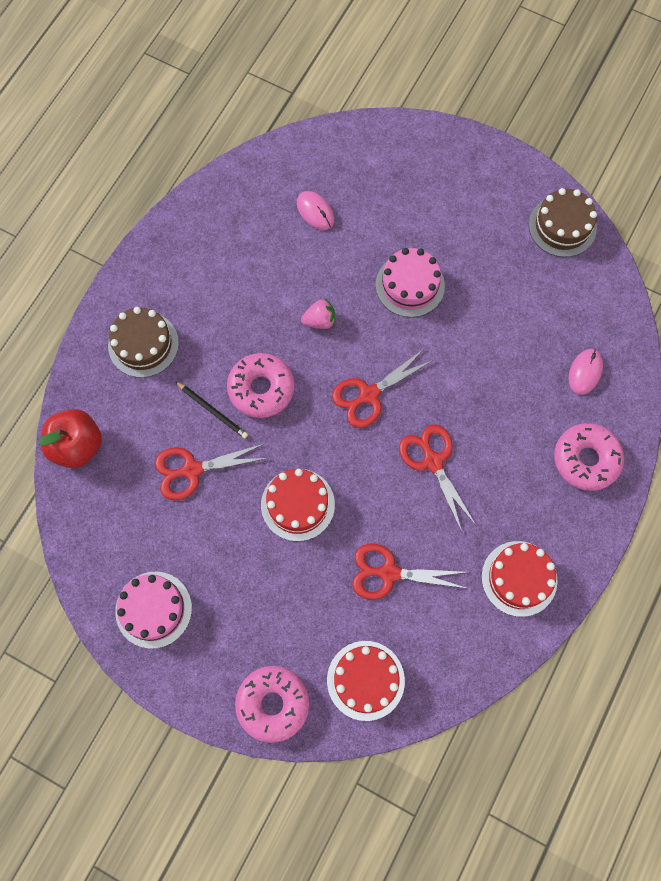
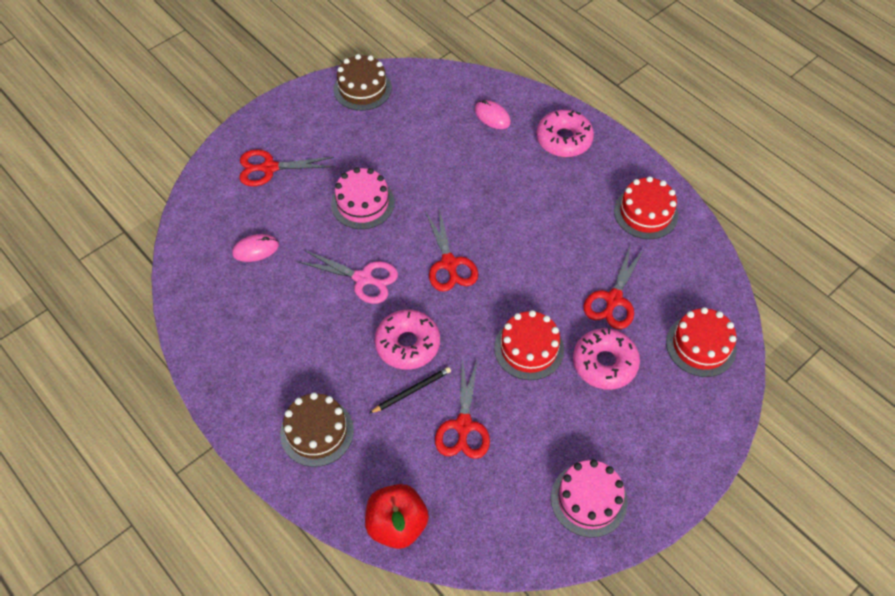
camera: 70 degrees left, 15 degrees down
pink donut [235,666,309,743] -> pink donut moved to [573,328,640,390]
pink strawberry [301,298,335,329] -> pink scissors [297,249,398,304]
red scissors [399,425,476,532] -> red scissors moved to [239,149,335,186]

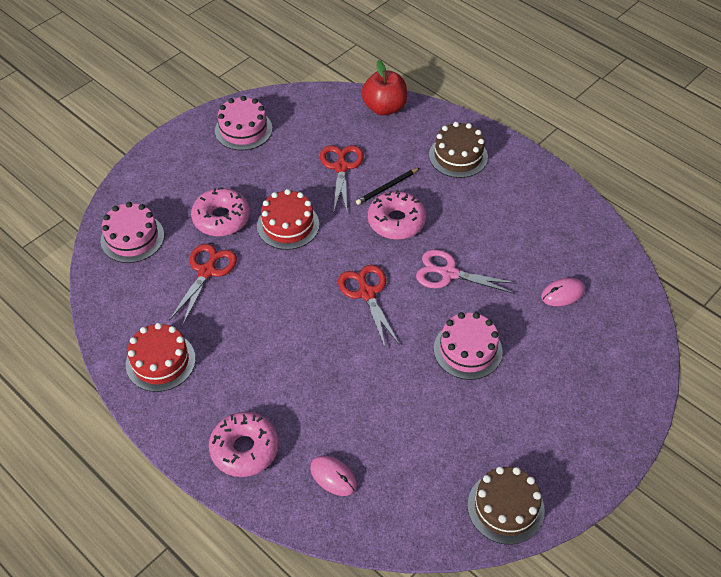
camera: 175 degrees right, 5 degrees down
red scissors [239,149,335,186] -> none
red cake [666,307,737,377] -> pink cake [101,202,164,263]

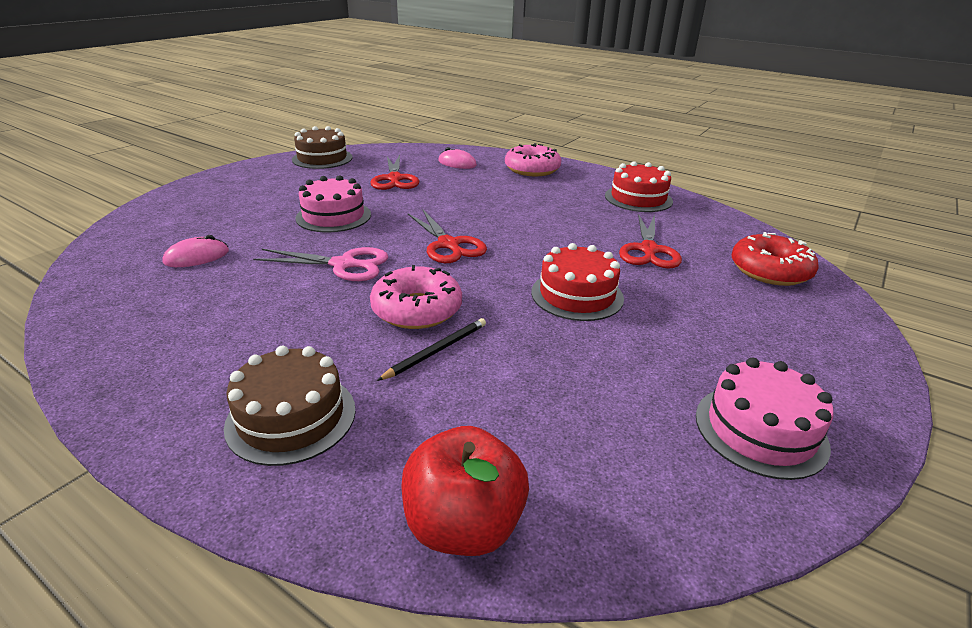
camera: 170 degrees right, 20 degrees down
pink cake [101,202,164,263] -> red donut [731,232,818,286]
pink donut [191,187,250,236] -> none
red scissors [320,145,364,211] -> red scissors moved to [370,155,419,190]

